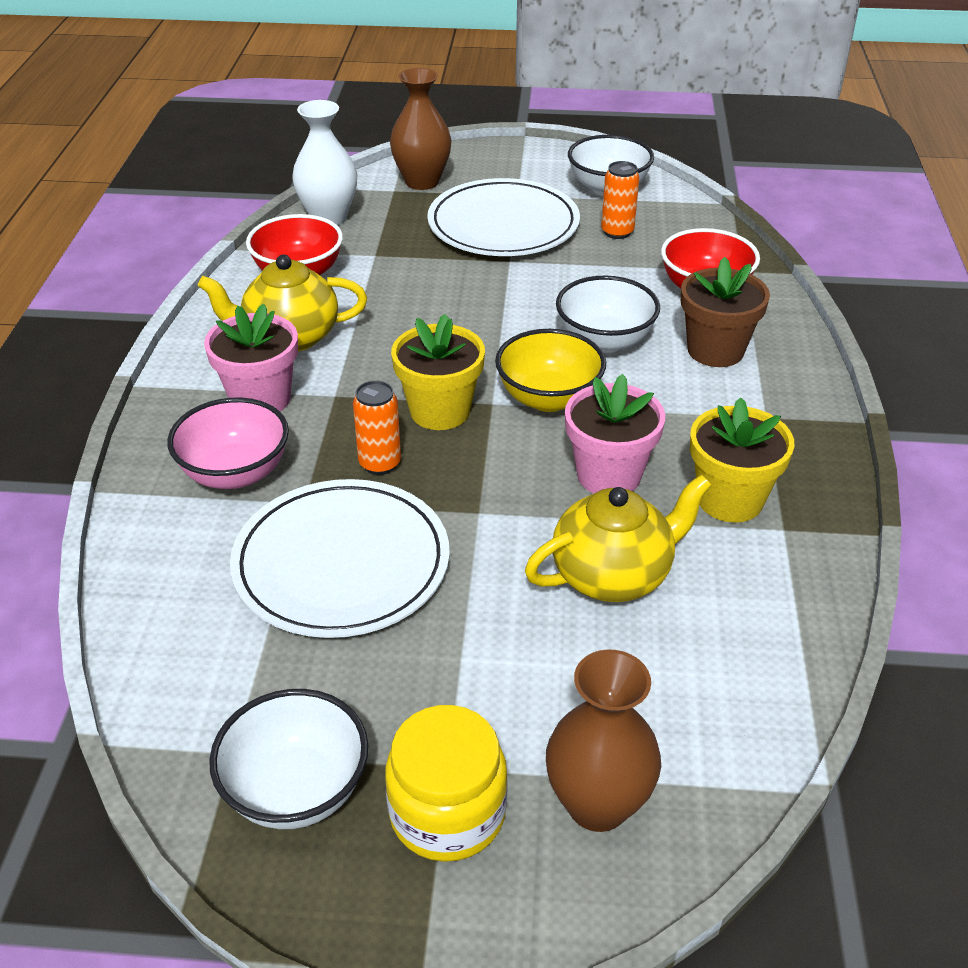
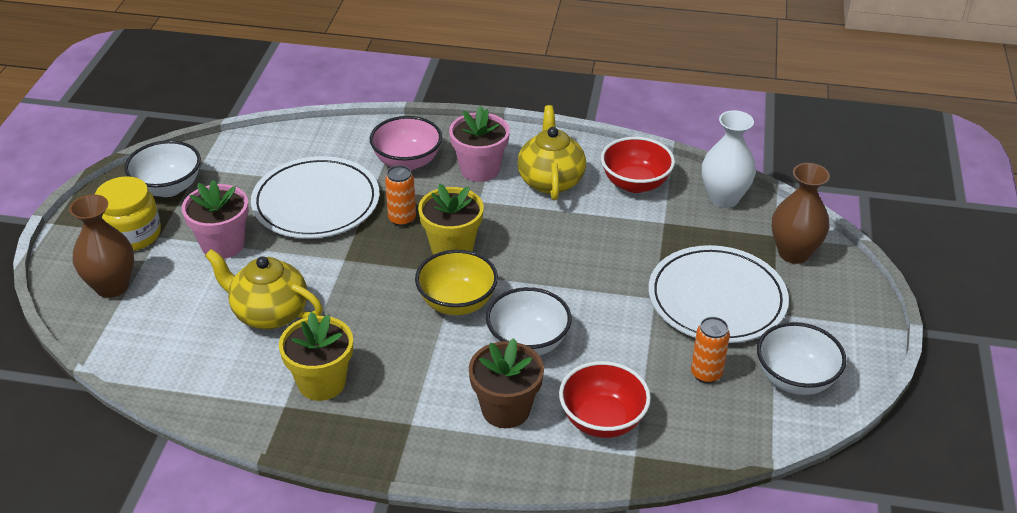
camera: 95 degrees right, 0 degrees up
yellow teapot [525,474,712,602] -> yellow teapot turned 135 degrees clockwise [205,249,323,329]
pink flower pot [565,374,665,494] -> pink flower pot moved to [182,180,249,259]

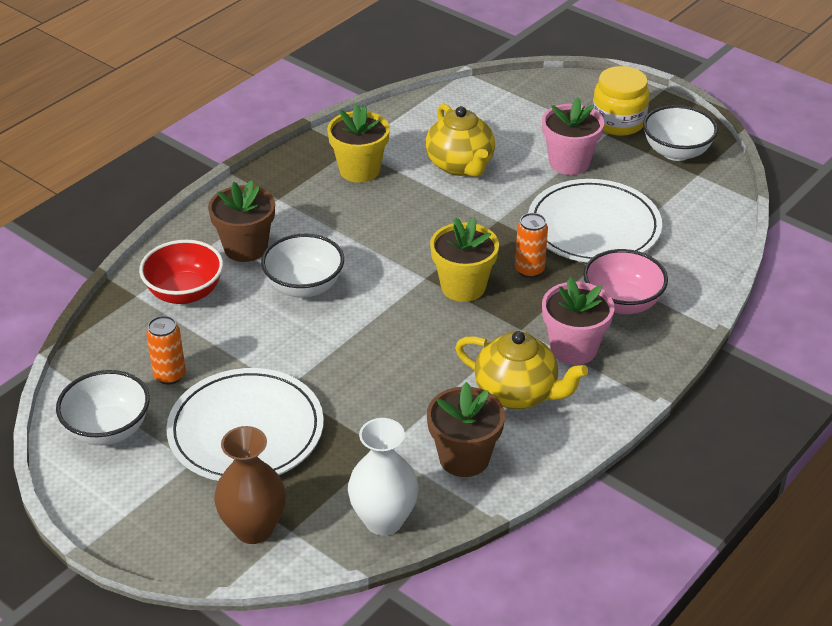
camera: 120 degrees right, 0 degrees up
brown vase [69,194,134,298] -> none
yellow teapot [205,249,323,329] -> yellow teapot turned 105 degrees clockwise [425,104,495,177]
yellow bowl [415,250,498,315] -> none
red bowl [601,137,675,193] -> brown flower pot [427,382,505,477]

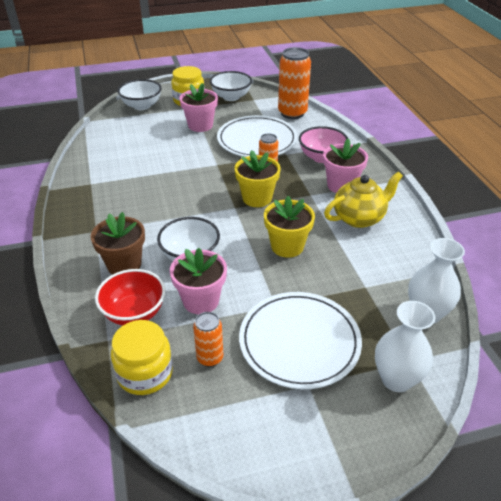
camera: 55 degrees left, 0 degrees up
white bowl [56,370,150,445] -> white bowl moved to [118,79,162,110]
brown vase [214,426,286,544] -> white vase [375,301,435,392]
yellow flower pot [327,104,390,183] -> yellow flower pot moved to [264,196,315,258]
yellow teapot [425,104,495,177] -> none
brown flower pot [427,382,505,477] -> none
none -> yellow jar [111,320,173,395]
none -> pink flower pot [170,248,227,314]
none -> orange can [278,47,311,119]

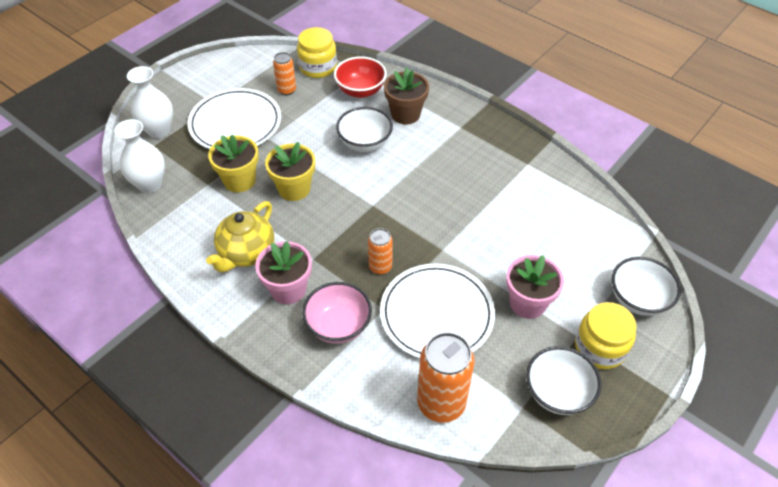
camera: 145 degrees right, 10 degrees up
pink flower pot [170,248,227,314] -> none
yellow flower pot [235,150,281,207] -> yellow flower pot moved to [208,134,259,192]

